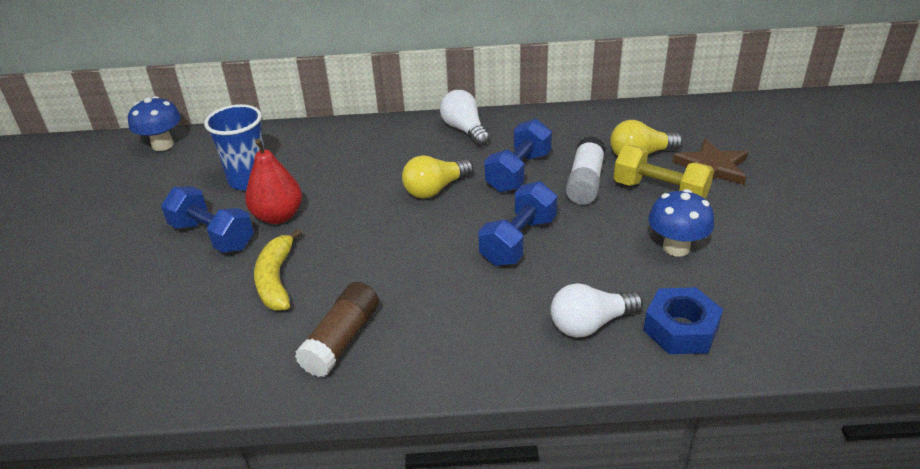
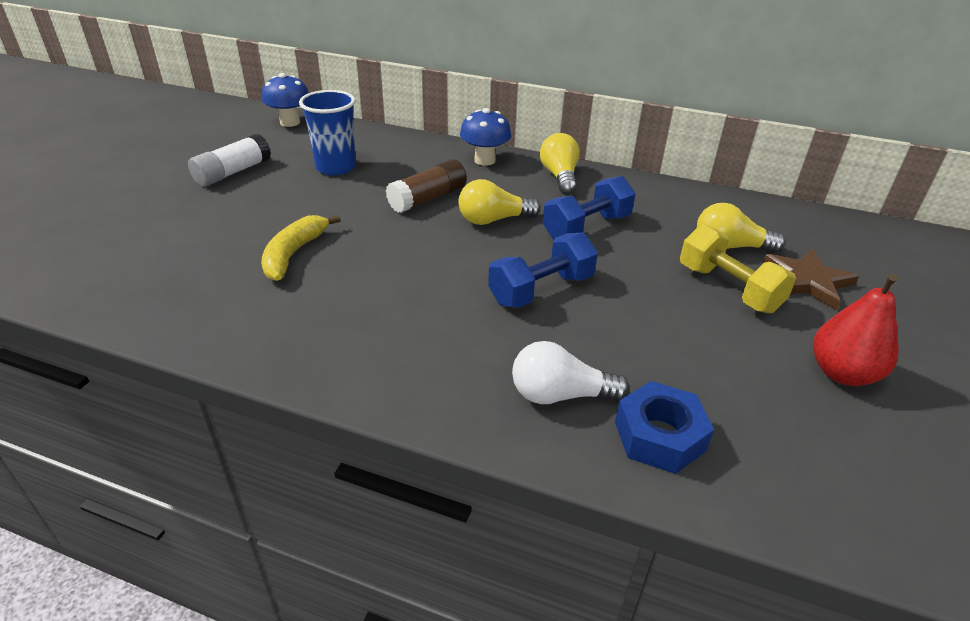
camera: 20 degrees right, 0 degrees up
blue dumbbell [161,186,254,253] -> none
red pear [245,139,302,224] -> red pear moved to [813,274,899,386]
brown glue stick [295,282,379,377] -> brown glue stick moved to [386,159,467,213]
white light bulb [440,90,490,146] -> yellow light bulb [540,133,580,195]
white glue stick [566,136,606,205] -> white glue stick moved to [188,134,271,187]
blue mushroom [648,189,714,256] -> blue mushroom moved to [460,108,511,166]

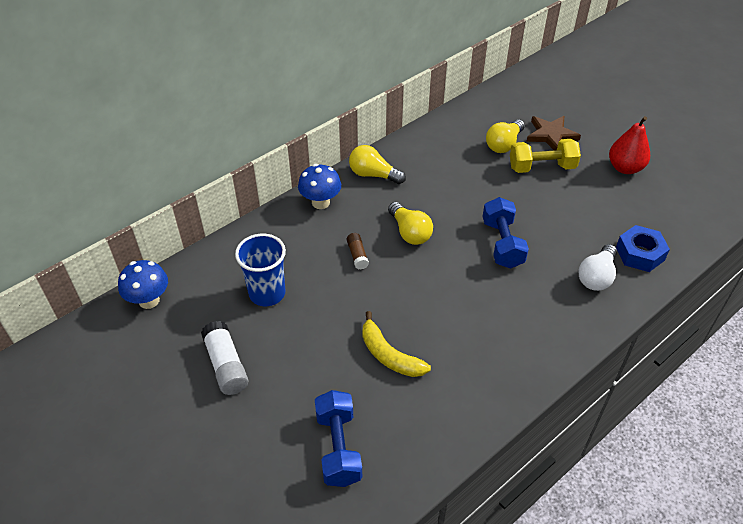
camera: 60 degrees left, 10 degrees up
brown glue stick [386,159,467,213] -> brown glue stick [347,233,369,269], size x0.58
yellow light bulb [458,179,541,225] -> yellow light bulb turned 45 degrees counterclockwise [388,202,433,245]
blue dumbbell [543,176,636,240] -> blue dumbbell moved to [315,390,362,487]

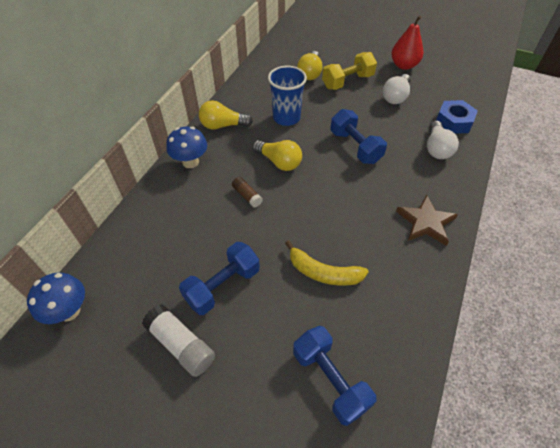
camera: 25 degrees left, 5 degrees up
blue cup [235,234,286,306] -> blue cup moved to [268,66,307,126]
brown star [526,116,581,150] -> brown star moved to [396,195,458,246]
none -> blue dumbbell [179,242,260,315]
none -> white light bulb [383,74,411,104]

